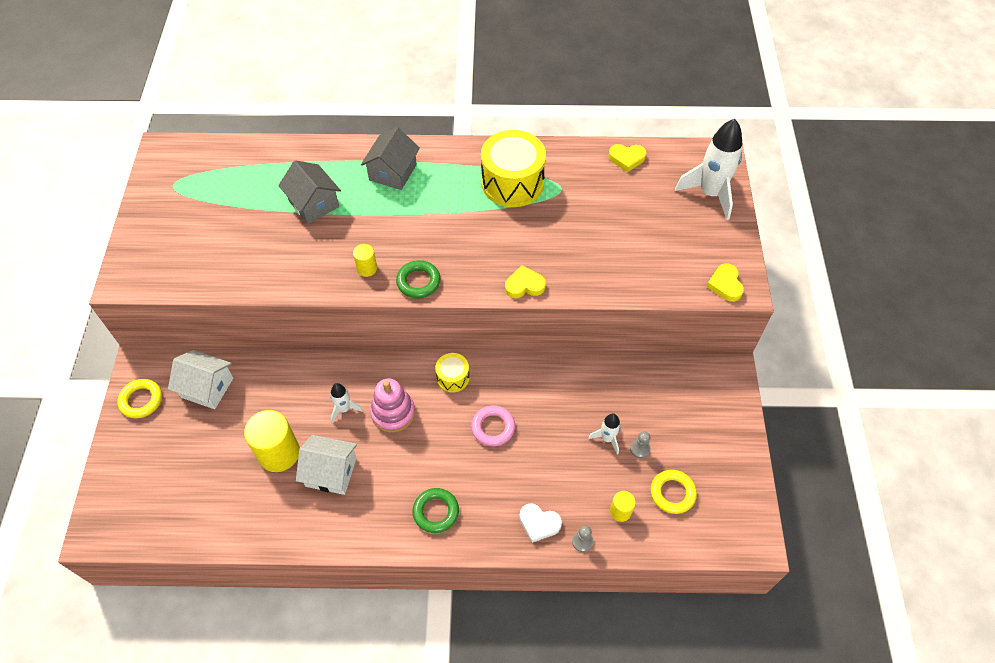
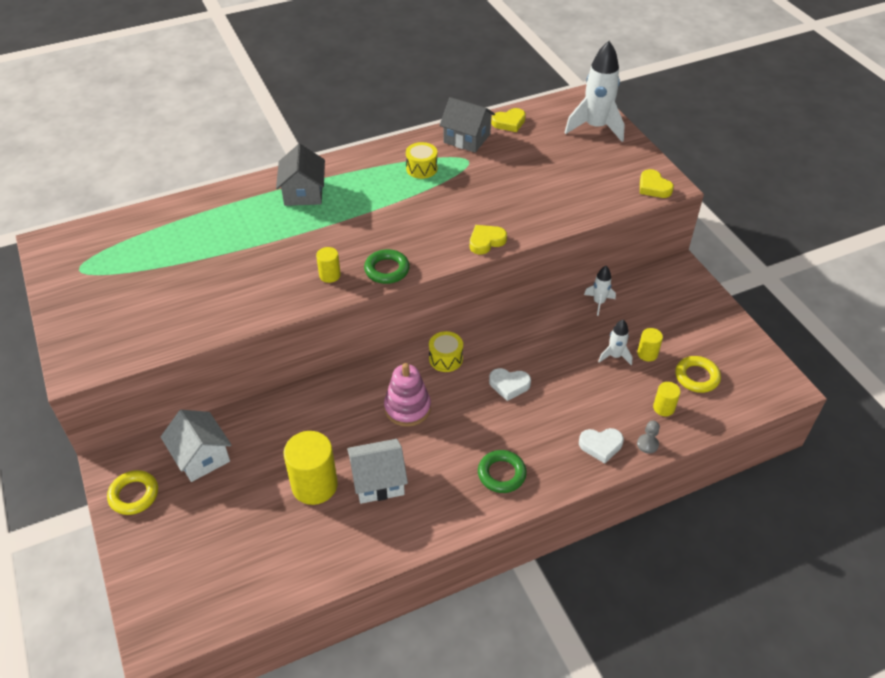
camera: 25 degrees left, 10 degrees down
white house [168,350,233,409] -> white house turned 60 degrees clockwise [161,410,231,482]
grey house [278,160,341,224] -> grey house moved to [439,97,495,153]
white rocket [330,383,363,423] -> white rocket moved to [584,266,616,316]
pink ring [471,405,515,446] -> white heart [489,368,531,401]
yellow drum [481,130,546,207] -> yellow drum [406,142,437,179], size x0.50
grey pawn [630,431,651,458] -> yellow cylinder [637,328,663,361]

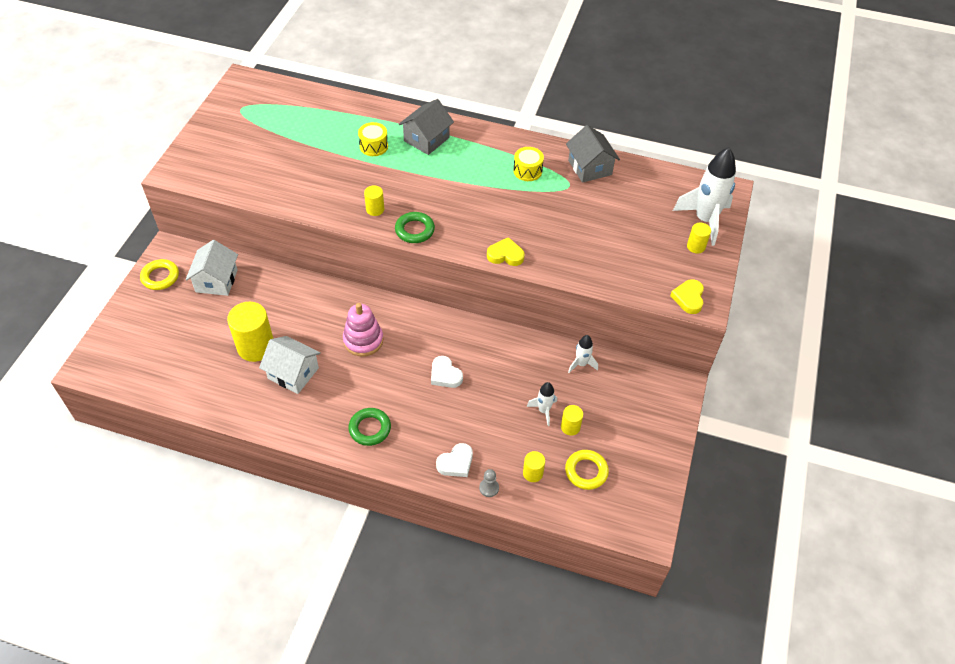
camera: 40 degrees right, 5 degrees up
yellow drum [429,331,463,372] -> yellow drum moved to [358,122,388,156]
yellow heart [491,108,526,132] -> none
white heart [579,428,624,464] -> white heart turned 75 degrees counterclockwise [436,443,473,477]
none -> yellow cylinder [687,223,711,254]

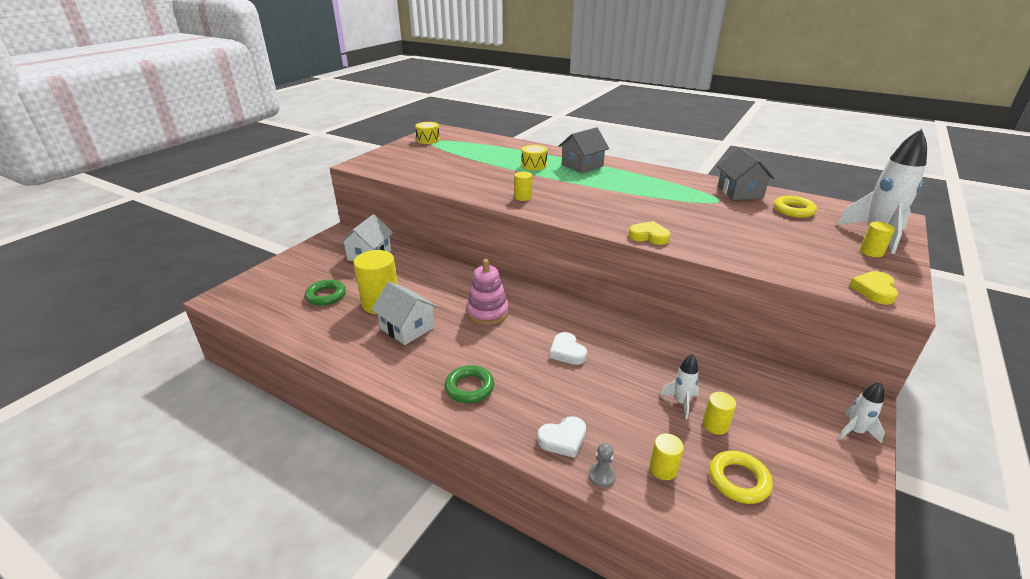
camera: 15 degrees right, 20 degrees down
yellow ring [140,259,179,290] -> yellow ring moved to [774,196,817,218]
green ring [395,212,435,243] -> green ring moved to [305,280,346,306]
yellow drum [513,147,544,181] -> yellow drum moved to [415,122,440,144]
white rocket [568,335,598,373] -> white rocket moved to [838,382,885,443]

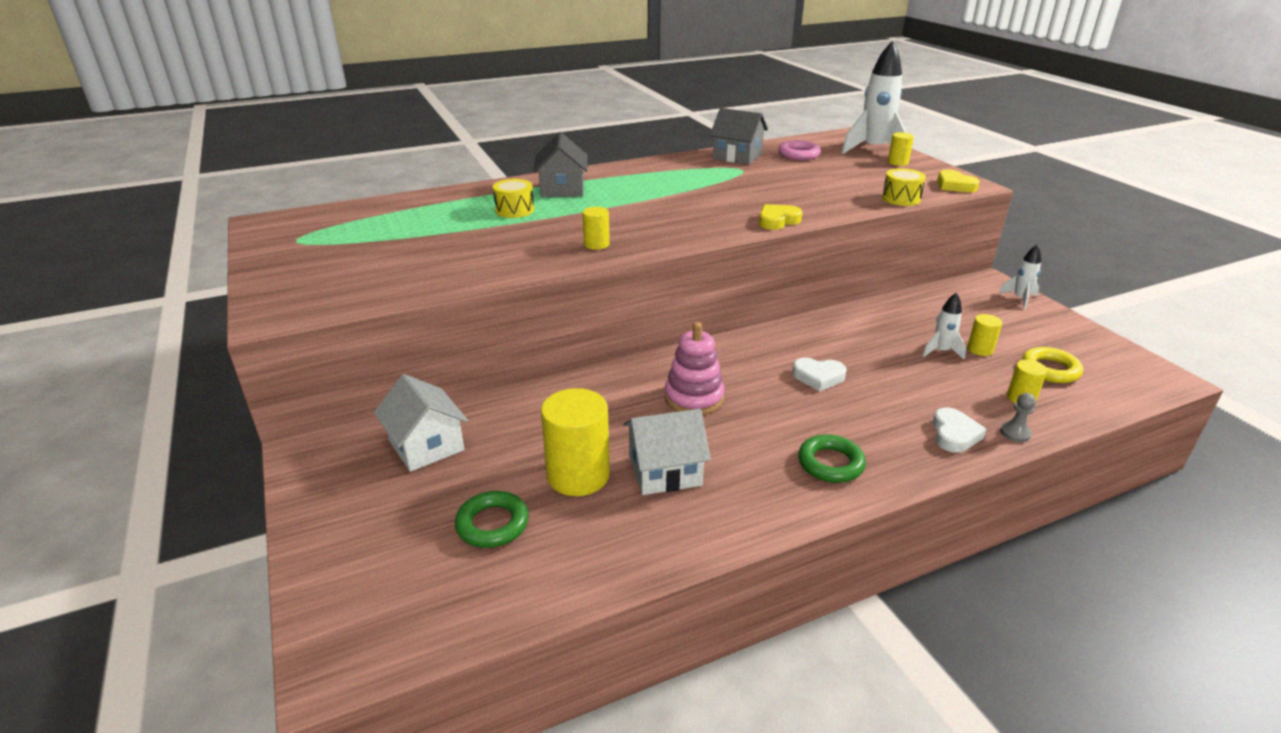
camera: 55 degrees left, 0 degrees up
yellow drum [415,122,440,144] -> yellow drum moved to [882,168,926,206]
yellow ring [774,196,817,218] -> pink ring [778,140,821,160]

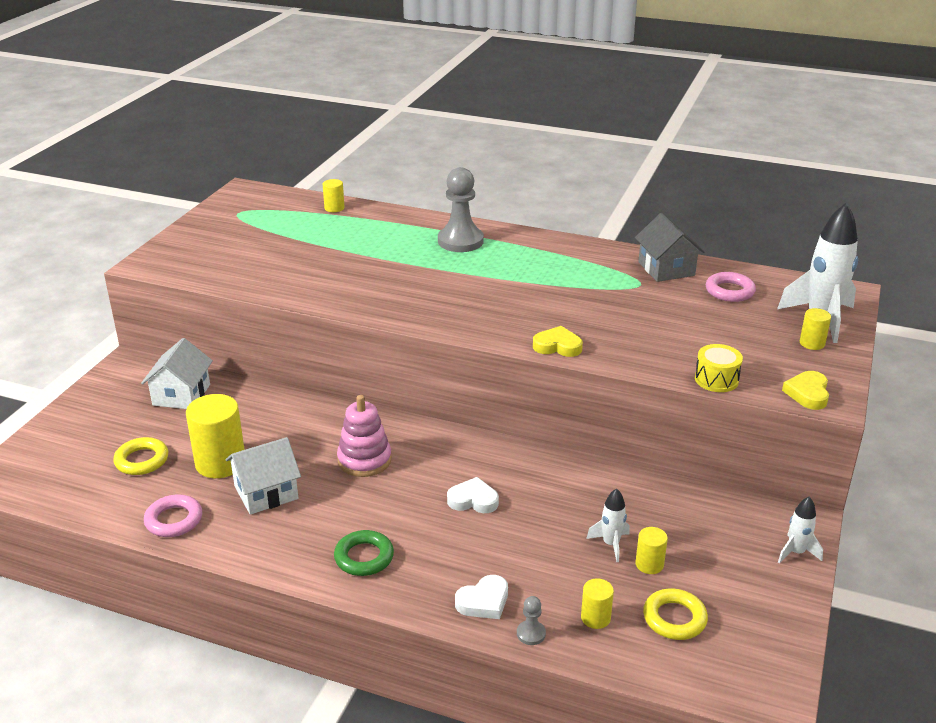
camera: 45 degrees right, 0 degrees up
green ring [455,491,529,548] -> yellow ring [113,437,168,475]
yellow drum [493,179,534,218] -> none
grey house [533,132,587,197] -> grey pawn [438,167,484,252]
yellow cylinder [582,207,610,250] -> yellow cylinder moved to [323,179,345,212]
white house [624,409,711,495] -> white house turned 60 degrees counterclockwise [226,437,301,515]
white heart [792,358,847,392] -> white heart turned 135 degrees clockwise [447,477,499,513]
none -> pink ring [144,495,202,537]

